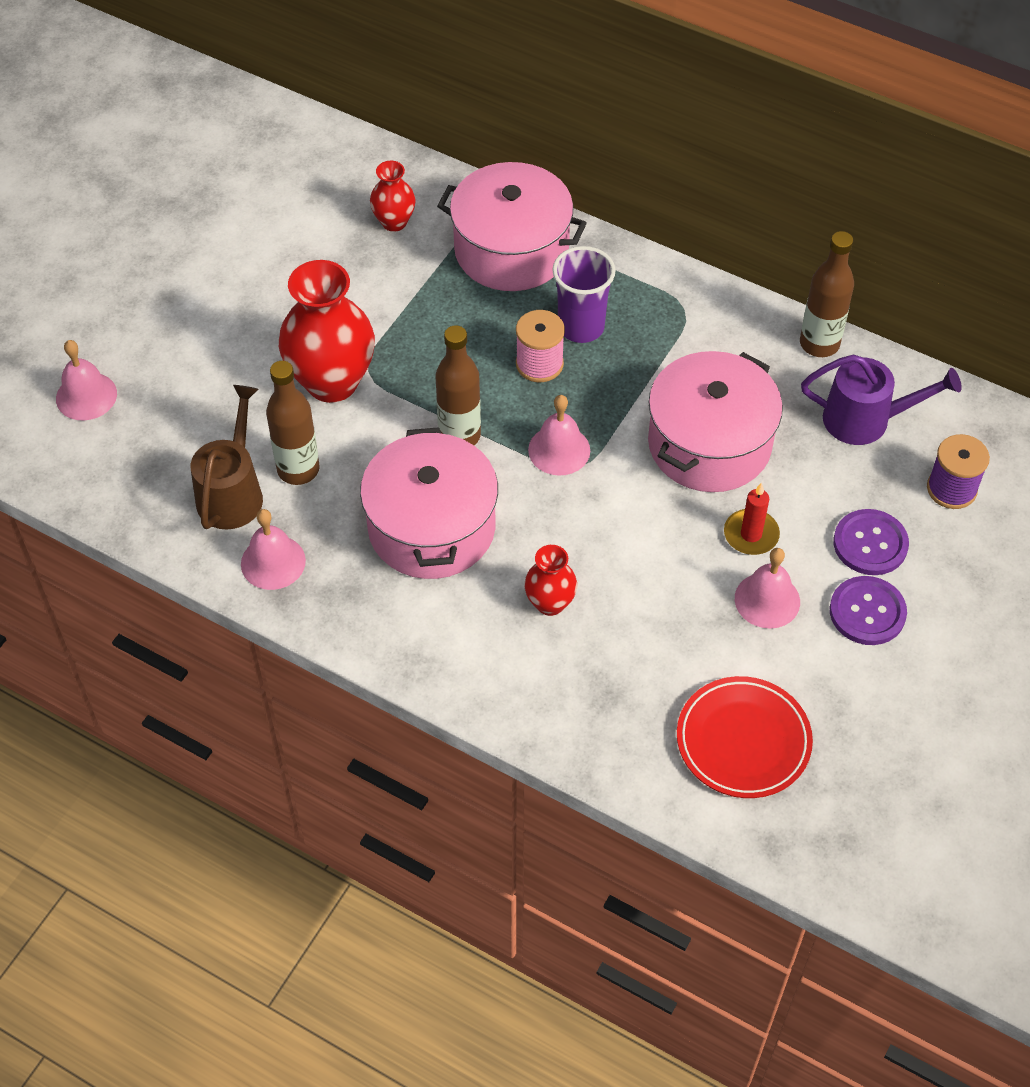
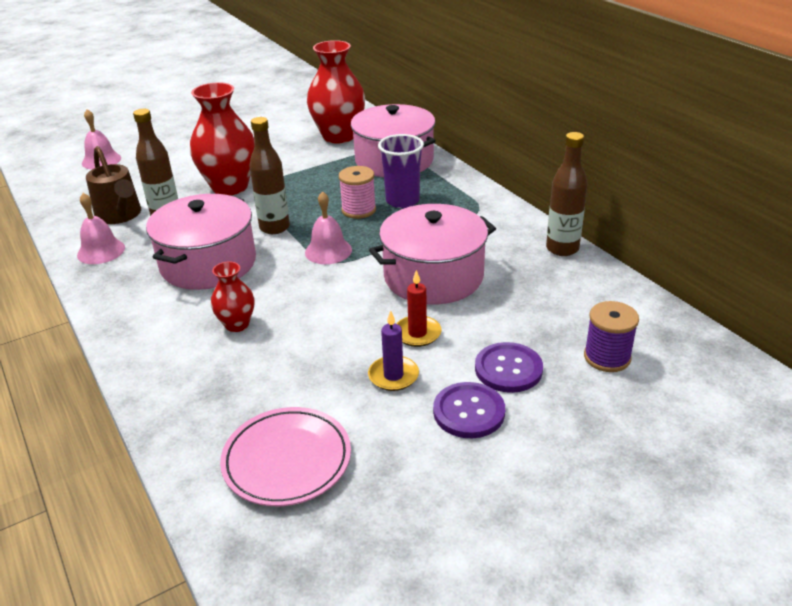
camera: 30 degrees right, 20 degrees down
brown watering can [191,385,263,530] -> brown watering can turned 105 degrees clockwise [86,146,141,224]
red vase [370,161,416,232] -> red vase [307,40,365,144], size x1.95
red plate [677,676,813,798] -> pink plate [220,407,351,506]
pink bell [735,548,800,629] -> purple candle [368,310,419,391]
purple watering can [801,355,962,445] -> none

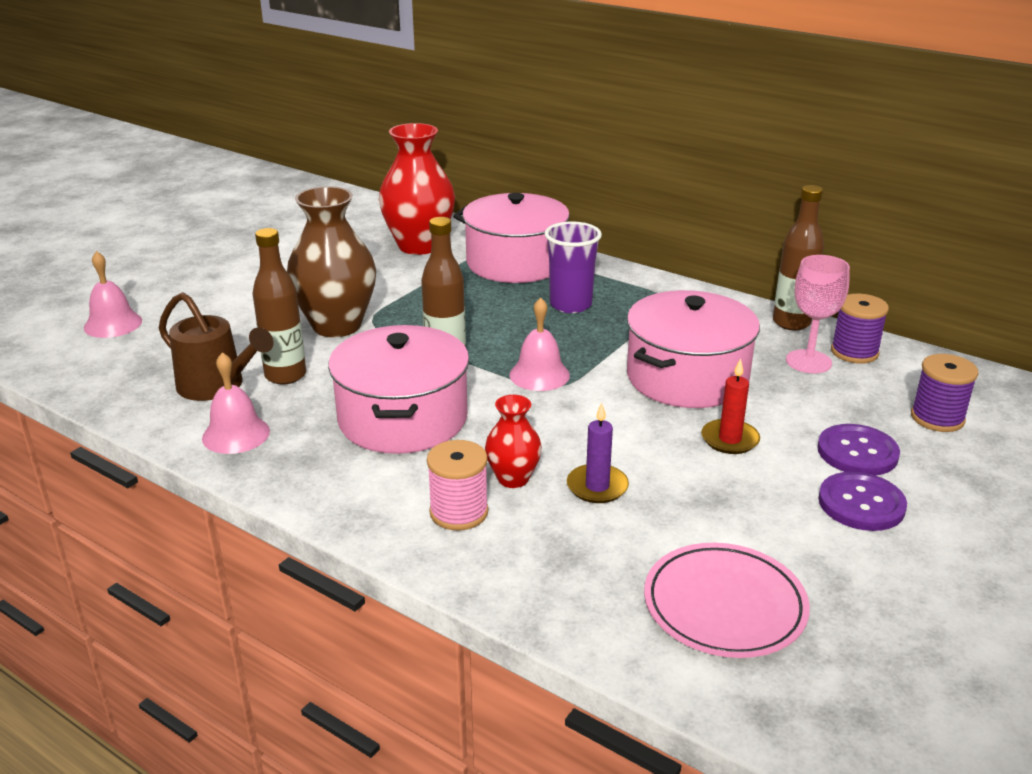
camera: 25 degrees left, 5 degrees down
red vase [190,82,255,195] -> brown vase [287,186,376,337]
pink spool [339,166,376,219] -> pink spool moved to [427,440,488,531]
purple candle [368,310,419,391] -> purple candle moved to [567,403,629,503]
none -> pink goblet [786,255,850,373]
none -> purple spool [831,294,889,364]

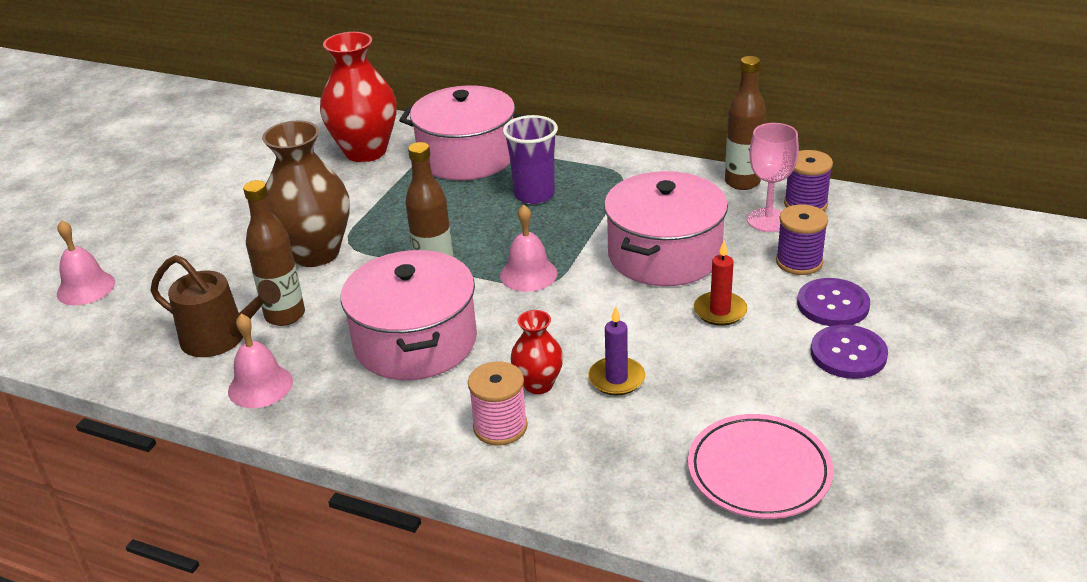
camera: 10 degrees left, 5 degrees up
purple spool [911,354,979,432] -> purple spool moved to [776,205,828,275]

